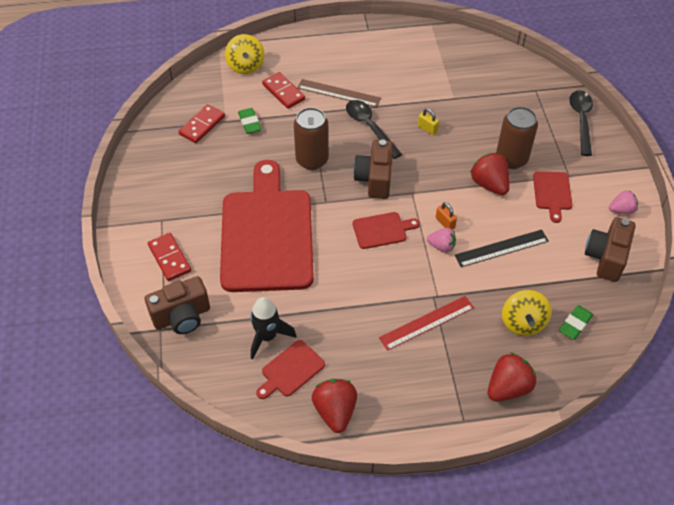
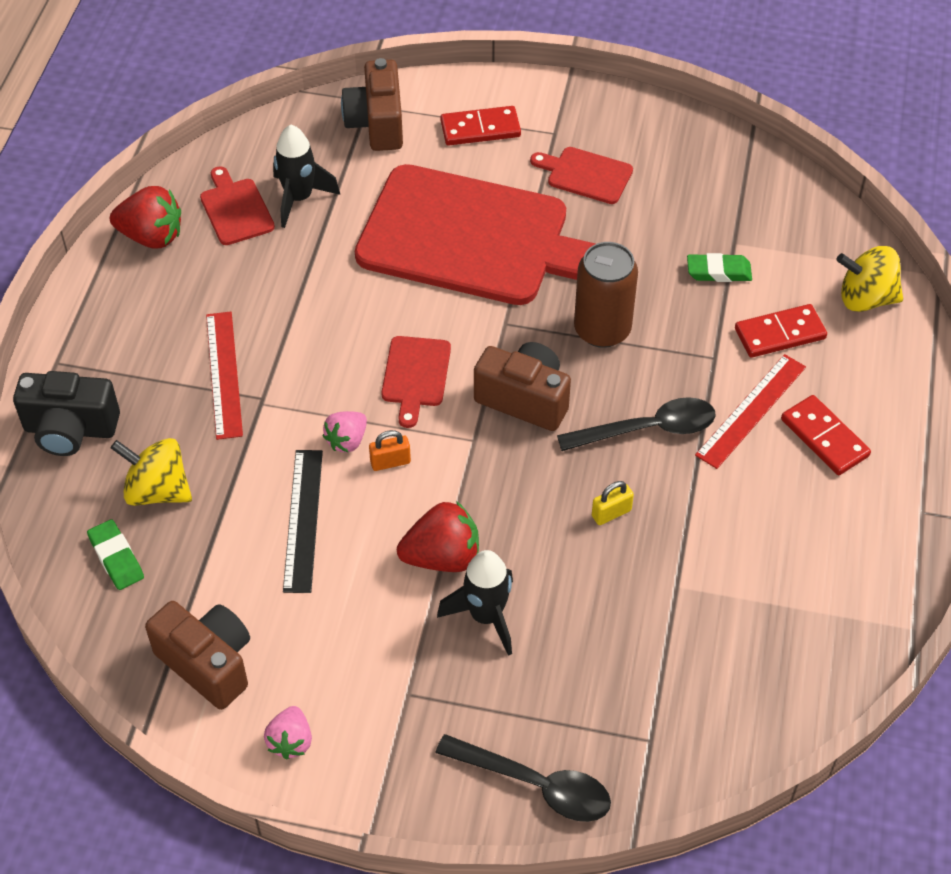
camera: 110 degrees right, 0 degrees up
red domino [178,104,225,143] -> red domino moved to [781,395,871,475]
brown ruler [297,79,381,107] -> red ruler [695,354,806,469]
red strawberry [488,352,536,401] -> black camera [13,371,120,456]
brown can [496,107,538,169] -> black rocket [437,550,513,656]
red cutting board [533,171,573,223] -> red cutting board moved to [530,147,633,204]

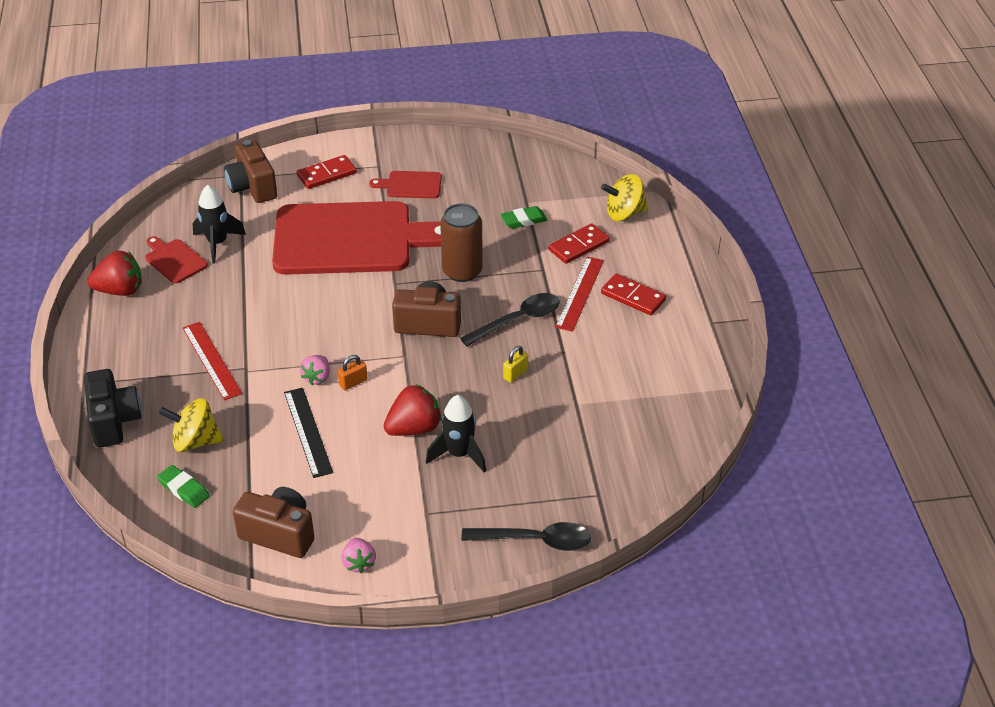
camera: 20 degrees left, 10 degrees down
black camera [13,371,120,456] -> black camera turned 90 degrees counterclockwise [84,369,141,447]
red cutting board [381,336,451,428] -> none

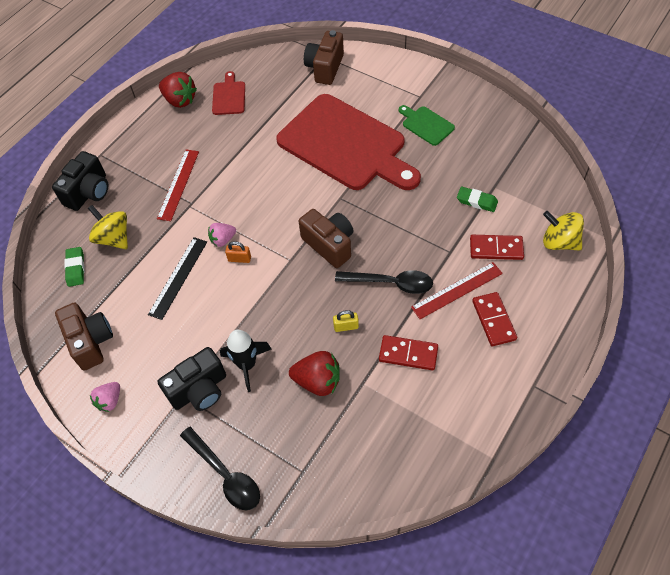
camera: 45 degrees right, 15 degrees up
black rocket [193,185,246,263] -> none
red domino [297,155,357,189] -> red domino moved to [379,335,438,371]
red cutting board [369,171,442,198] -> green cutting board [399,105,455,146]
red strawberry [384,384,442,436] -> red strawberry moved to [289,351,340,396]
brown can [440,203,483,282] -> none
none -> black camera [158,347,226,411]

